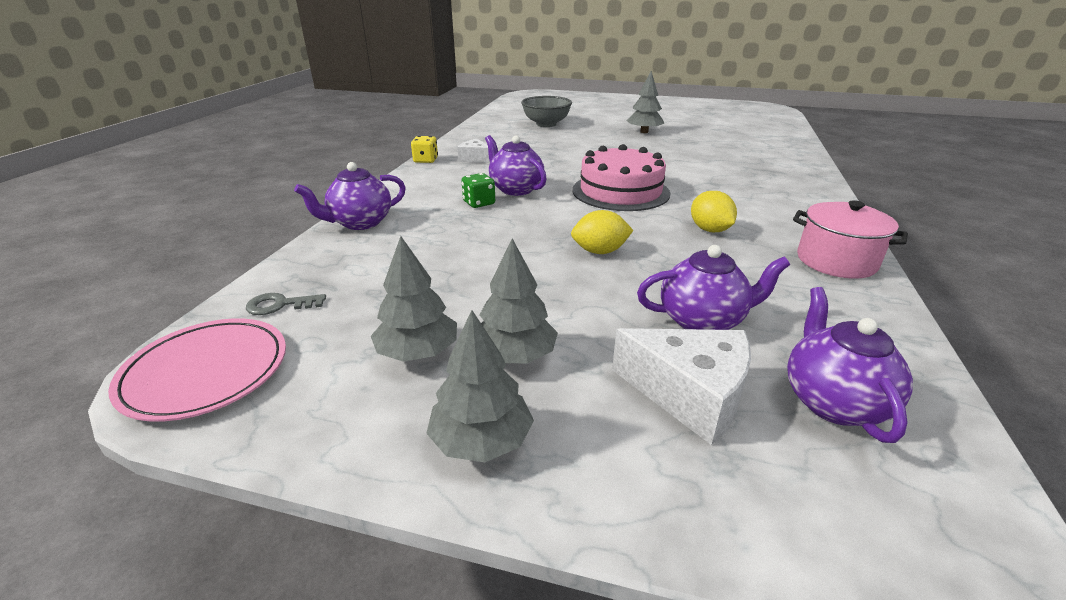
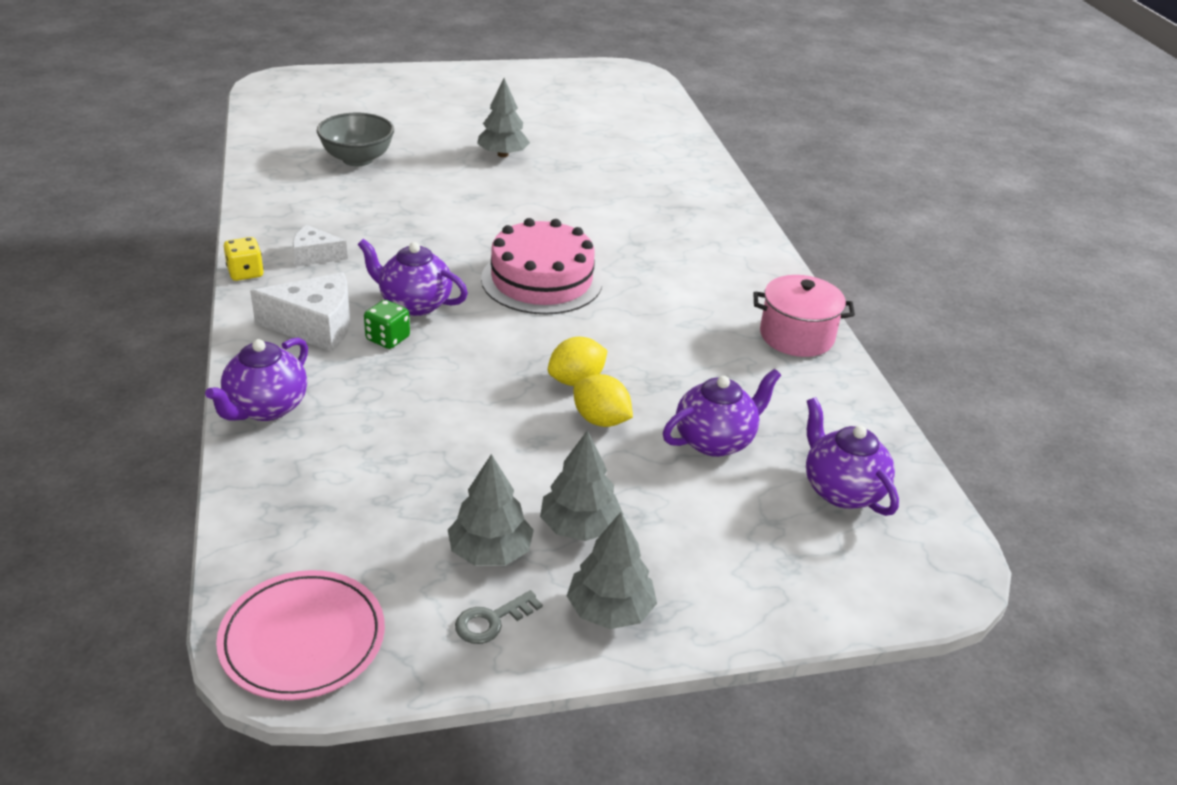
camera: 30 degrees left, 5 degrees up
grey key [246,293,326,315] -> grey key moved to [455,590,543,644]
white cheese [612,328,751,445] -> white cheese moved to [250,272,350,352]
yellow lemon [691,191,737,232] -> yellow lemon moved to [573,374,633,427]

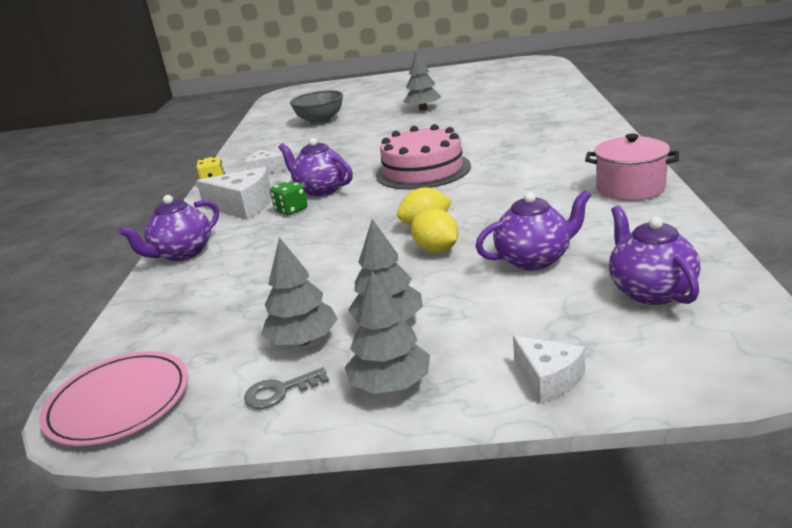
camera: 20 degrees right, 10 degrees down
none -> white cheese [513,335,585,403]

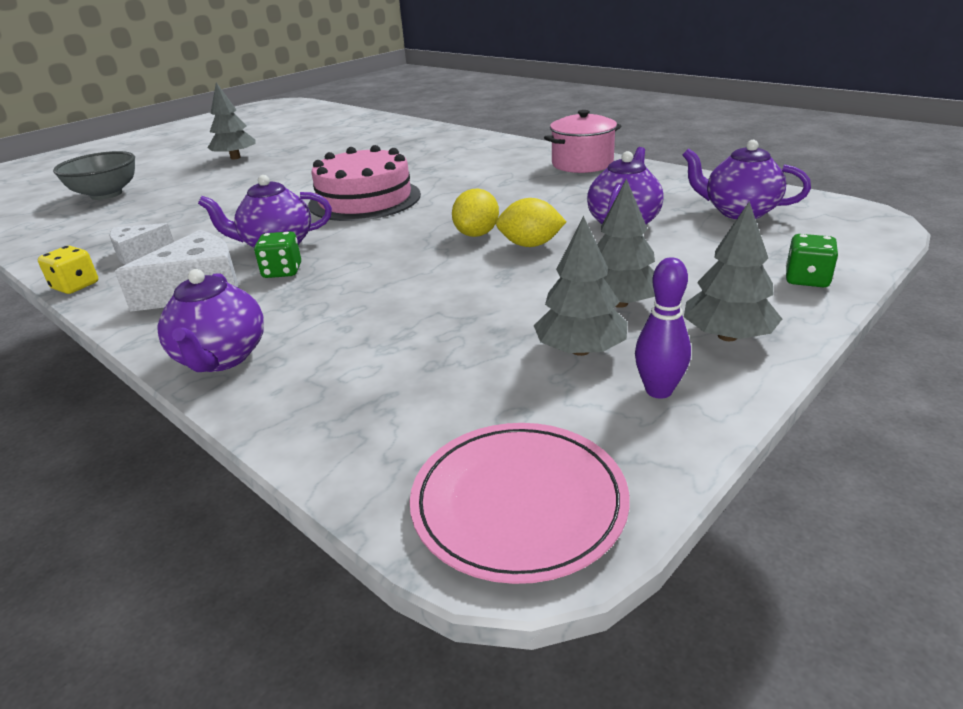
camera: 50 degrees left, 5 degrees up
grey key [244,367,329,409] -> purple bowling pin [635,257,691,399]
white cheese [513,335,585,403] -> green dice [786,234,838,287]

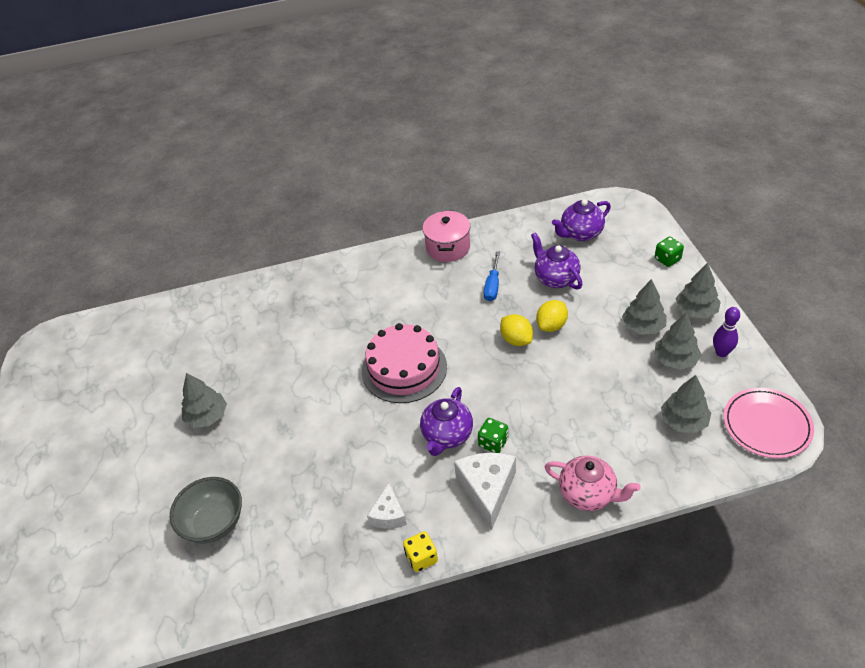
camera: 55 degrees left, 15 degrees up
purple teapot [158,269,264,372] -> pink teapot [545,456,641,511]
none -> blue screwdriver [484,251,500,301]
none -> grey tree [661,375,711,434]

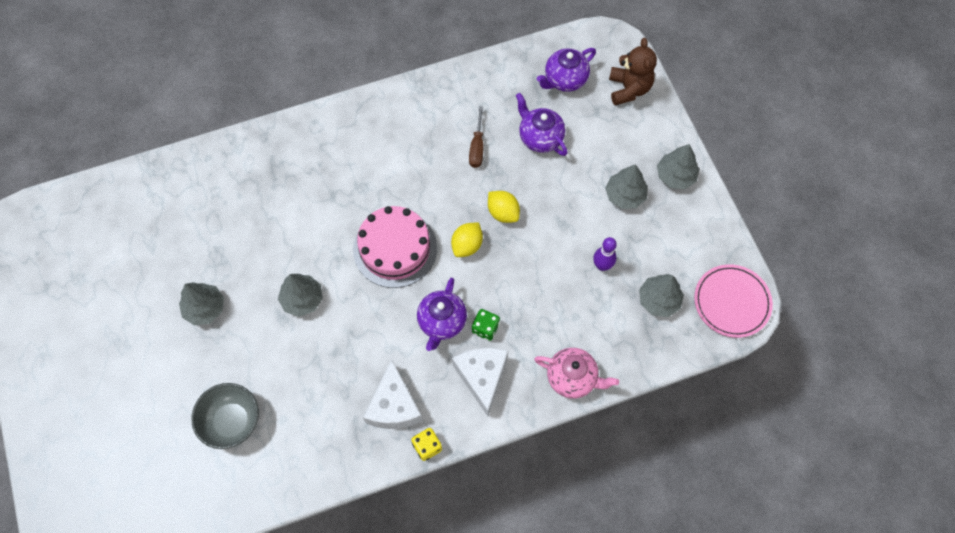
camera: 10 degrees left, 20 degrees up
white cheese [367,483,407,529] -> white cheese [363,360,423,429], size x1.66
pink pot [423,211,471,262] -> none
blue screwdriver [484,251,500,301] -> brown screwdriver [469,106,483,168]
yellow lemon [536,300,568,332] -> yellow lemon moved to [451,222,483,257]
grey tree [654,313,701,370] -> grey tree moved to [278,274,323,317]
green dice [655,237,684,267] -> none
purple bowling pin [713,307,740,357] -> purple bowling pin moved to [593,237,617,271]
none -> brown teddy bear [609,38,657,105]

